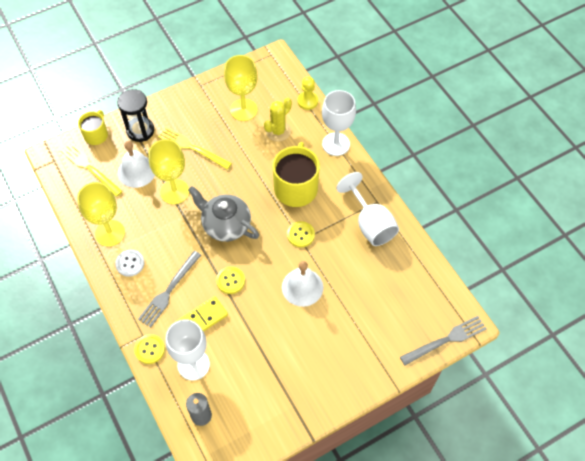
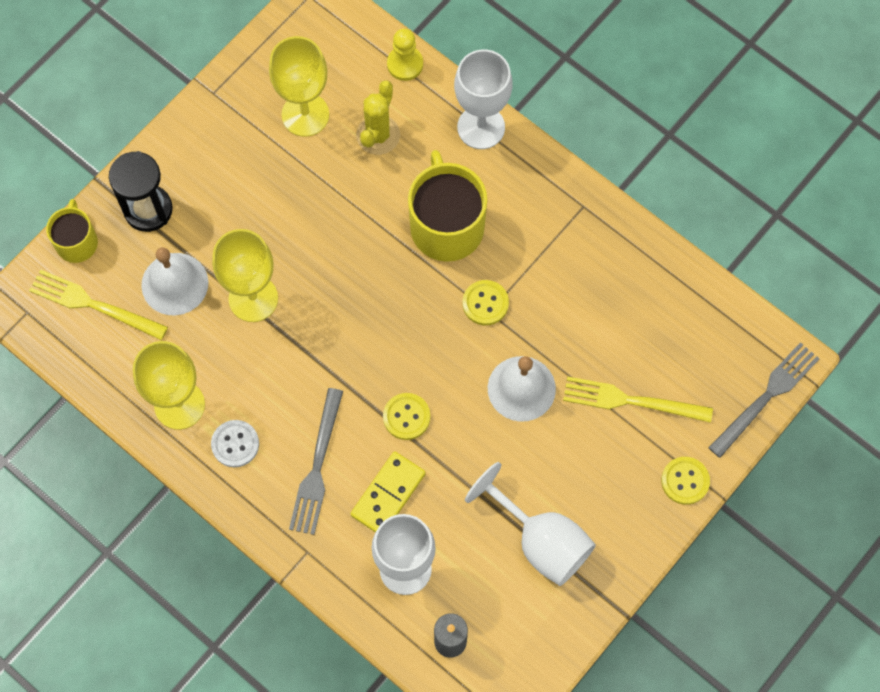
camera: 20 degrees left, 10 degrees up
yellow button [134,334,165,364] -> yellow button moved to [661,457,710,505]
yellow fork [158,127,232,170] -> yellow fork moved to [563,376,713,423]
grey teapot [188,186,259,242] -> none
white goblet [336,172,399,246] -> white goblet moved to [465,462,596,586]

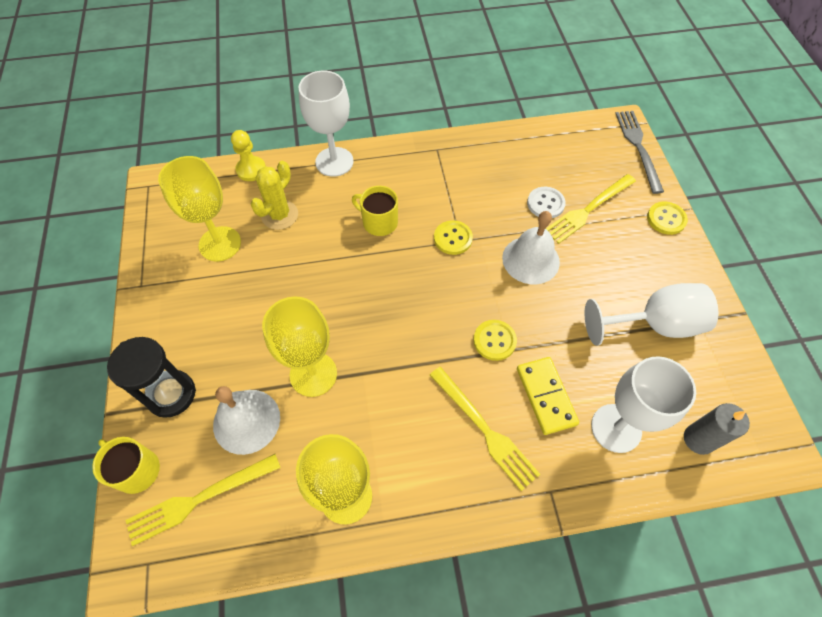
camera: 50 degrees left, 10 degrees down
white button [211,420,259,467] -> white button moved to [527,187,566,218]
grey fork [289,388,343,535] -> yellow fork [430,367,540,491]
yellow cactus [356,80,400,155] -> yellow cactus turned 60 degrees clockwise [251,161,298,230]
yellow mug [408,150,487,262] -> yellow mug [352,186,398,236], size x0.57

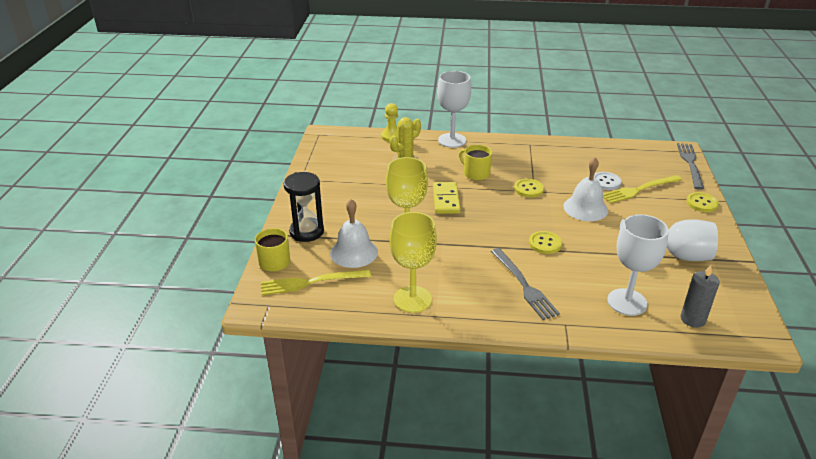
camera: 15 degrees right, 25 degrees down
yellow goblet [158,156,241,262] -> none
yellow fork [430,367,540,491] -> grey fork [491,248,560,320]
yellow domino [517,357,579,435] -> yellow domino moved to [433,182,460,214]

